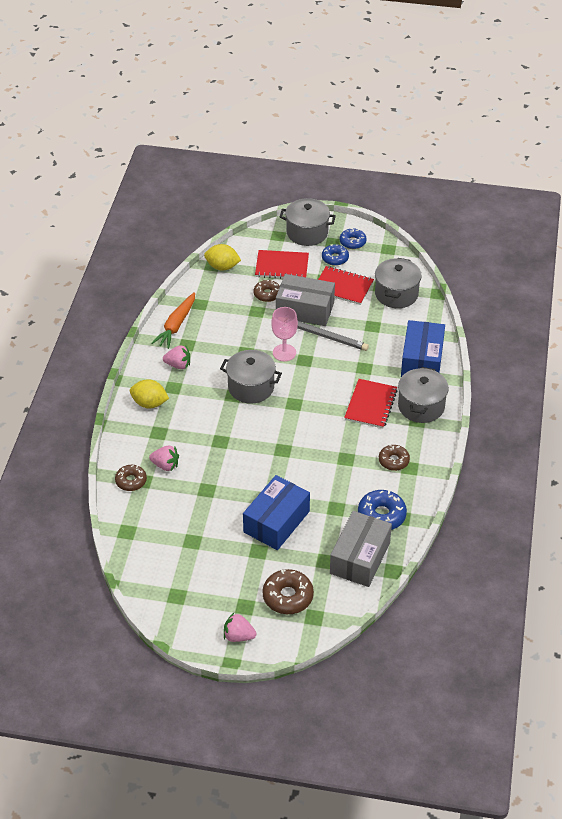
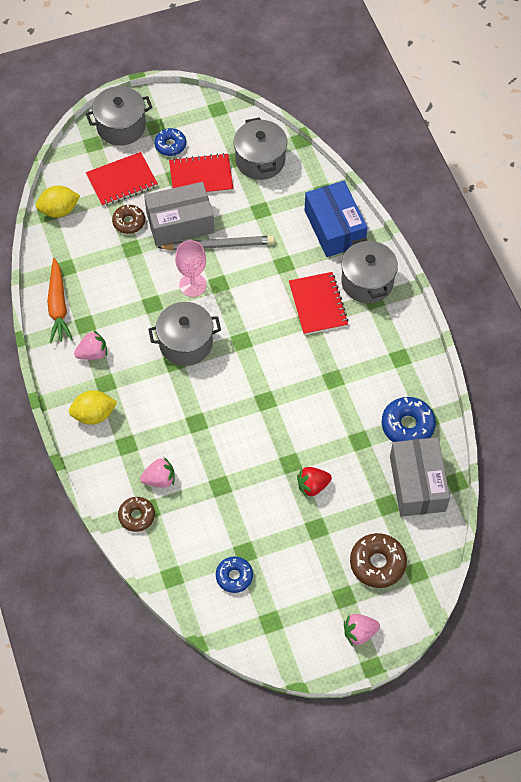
camera: 30 degrees left, 15 degrees up
blue box [243,475,310,550] -> red strawberry [297,467,332,498]
blue donut [339,228,367,249] -> blue donut moved to [216,557,253,593]
brown donut [379,445,410,471] -> none

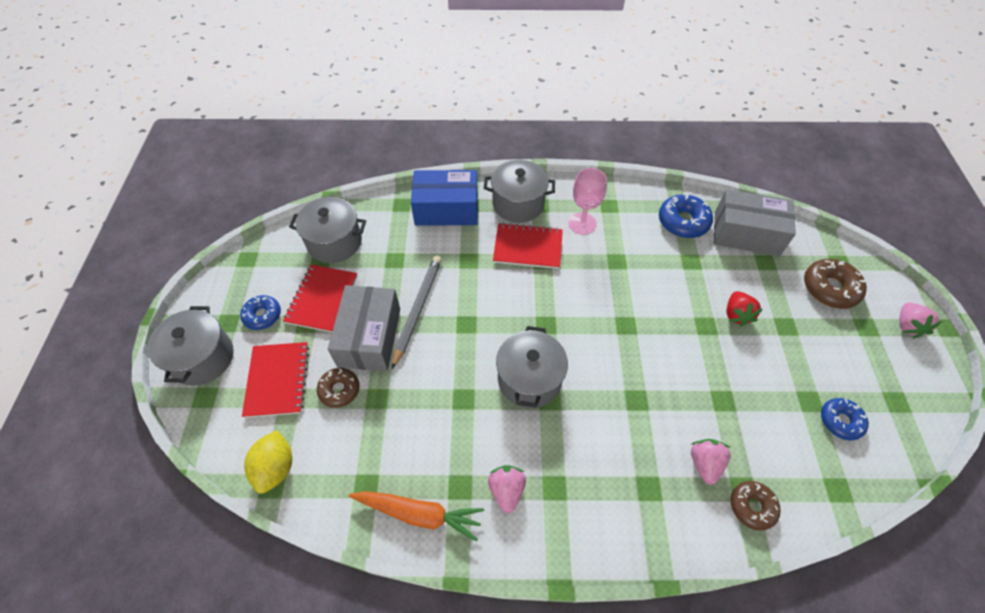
camera: 70 degrees left, 5 degrees down
yellow lemon [69,390,117,425] -> none
pink goblet [175,240,206,297] -> pink goblet moved to [569,168,607,235]

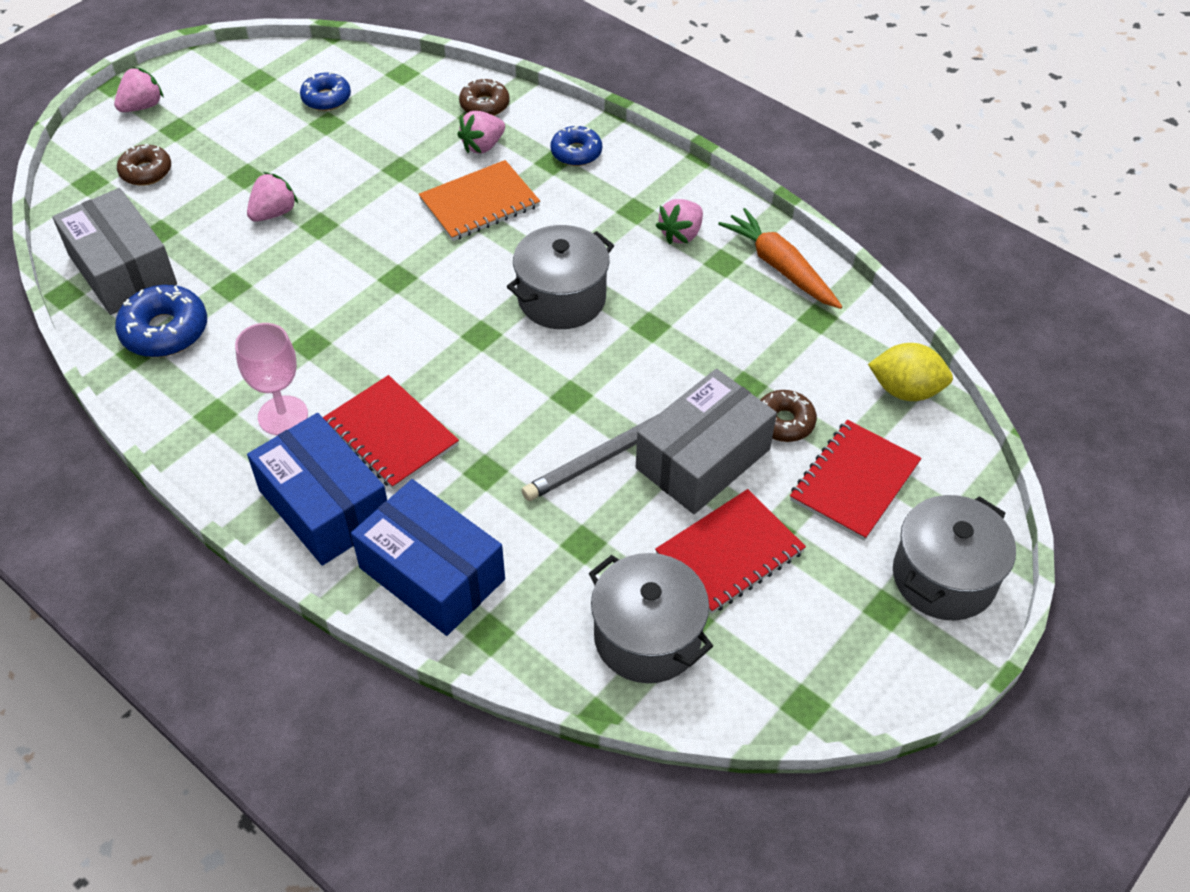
camera: 140 degrees left, 5 degrees down
blue donut [240,295,281,330] -> blue donut moved to [550,125,602,166]
yellow lemon [244,430,292,494] -> yellow lemon turned 60 degrees clockwise [868,343,953,401]
grey pot [484,160,555,223] -> blue box [247,413,387,566]
red strawberry [726,291,763,327] -> pink strawberry [247,172,298,222]
brown donut [804,259,867,309] -> brown donut [117,144,171,186], size x0.66
none -> orange notebook [419,160,540,241]

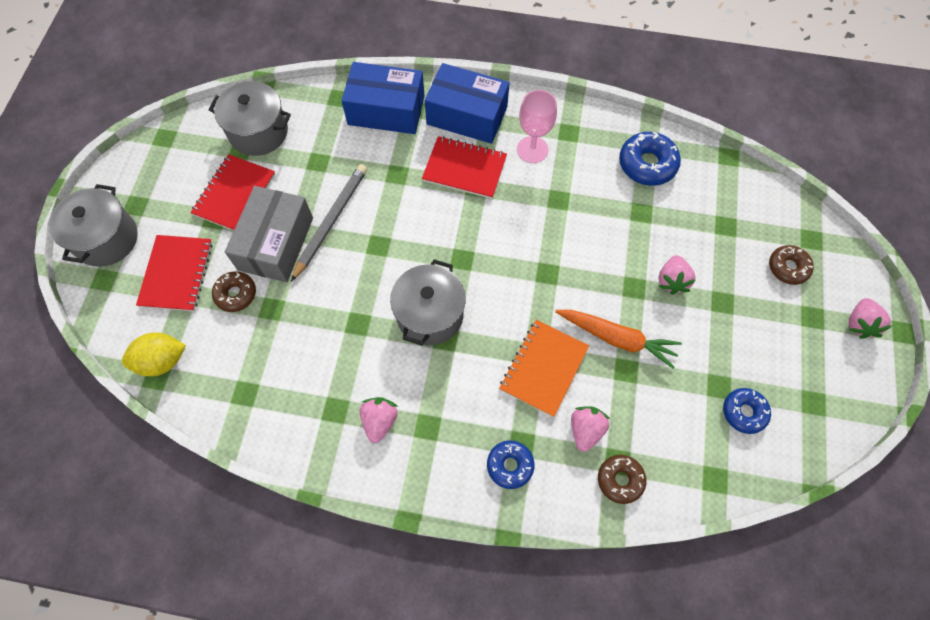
camera: 150 degrees right, 15 degrees up
grey box [52,188,177,315] -> none
orange carrot [718,208,842,309] -> orange carrot moved to [555,310,682,369]

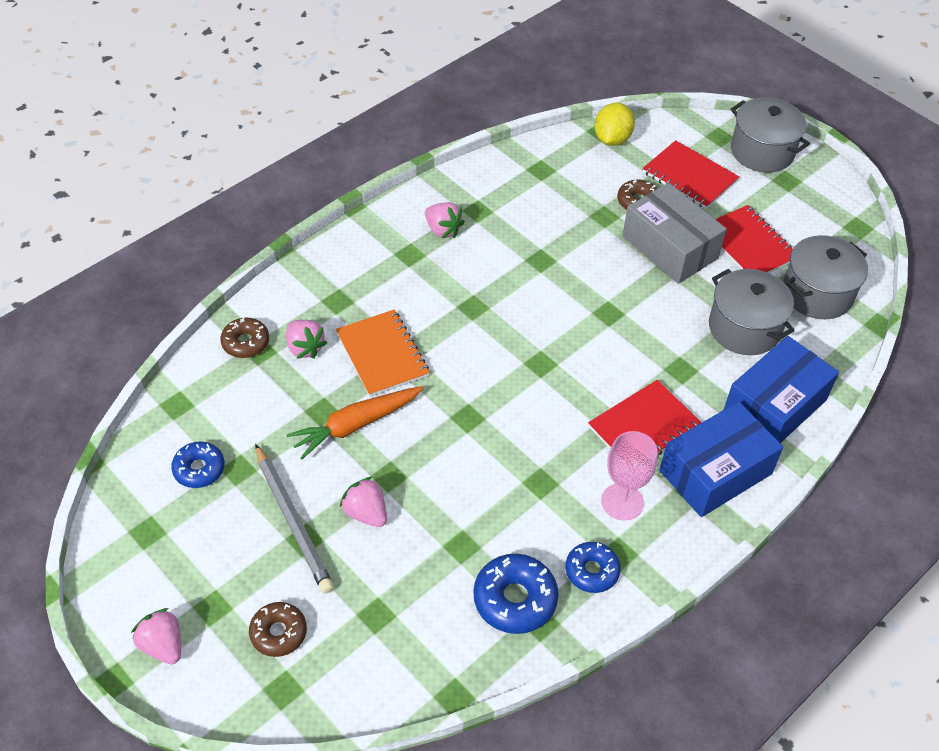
camera: 125 degrees right, 15 degrees down
grey pencil [291,164,367,282] -> grey pencil moved to [255,444,334,594]
grey pot [390,259,466,346] -> grey pot moved to [709,269,795,355]
blue donut [487,440,535,489] -> blue donut moved to [566,542,621,593]

